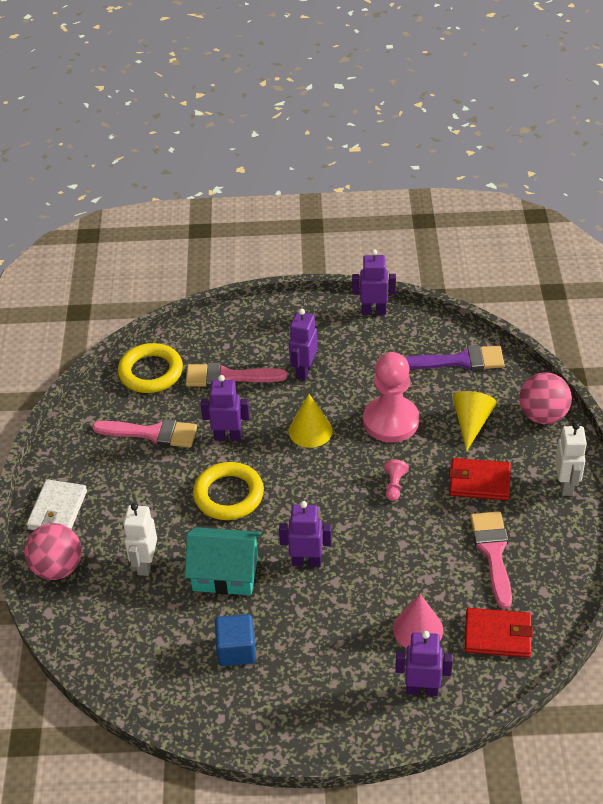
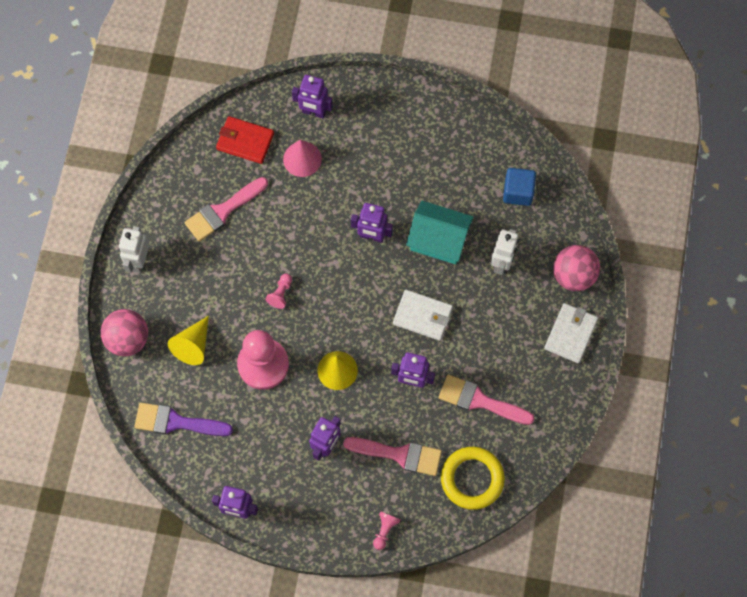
camera: 170 degrees left, 25 degrees up
yellow ring [193,462,264,520] -> white wallet [393,290,453,341]
blue cube [215,614,256,666] -> blue cube moved to [503,168,536,206]
red wallet [449,458,511,500] -> none
pink brush [470,511,512,609] -> pink brush turned 45 degrees clockwise [184,177,268,242]
none -> pink pawn [373,511,401,550]

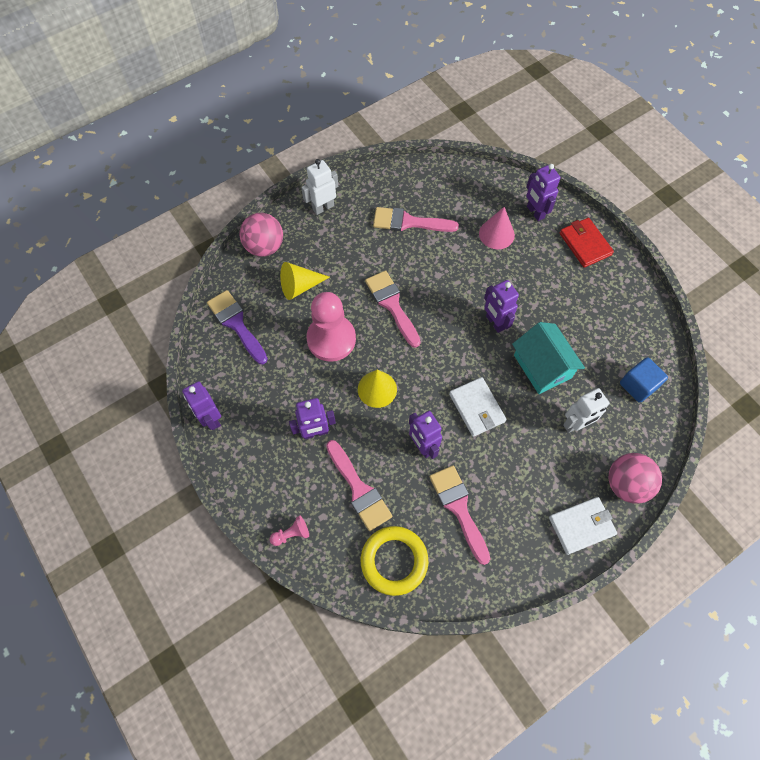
camera: 45 degrees right, 5 degrees down
red wallet [216,116,274,164] -> red wallet moved to [560,218,614,267]
pink pawn [265,273,292,309] -> pink brush [365,270,421,348]

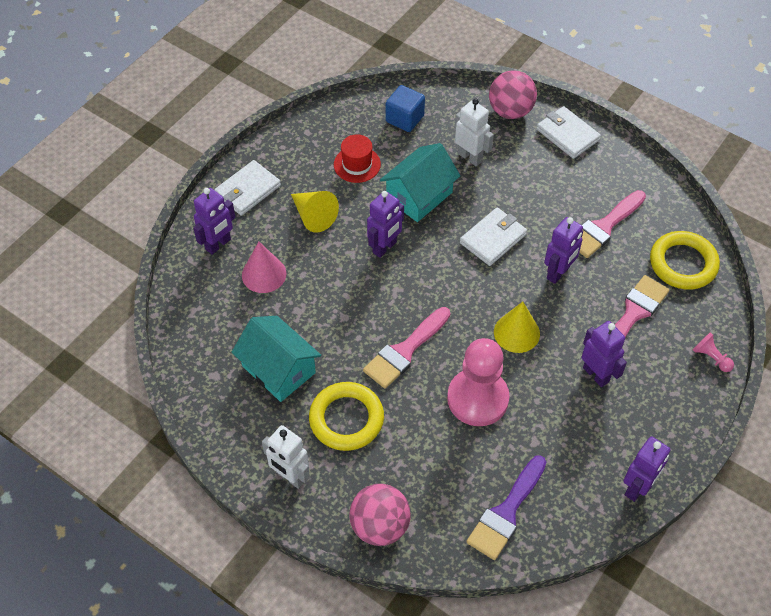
camera: 110 degrees left, 10 degrees down
yellow cone [280,262,330,300] -> yellow cone moved to [291,191,339,233]
pink brush [373,207,459,232] -> turquoise house [232,316,321,402]
red wallet [560,218,614,267] -> white wallet [214,160,281,216]
none -> yellow ring [309,382,384,451]
none -> red hat [334,134,381,183]

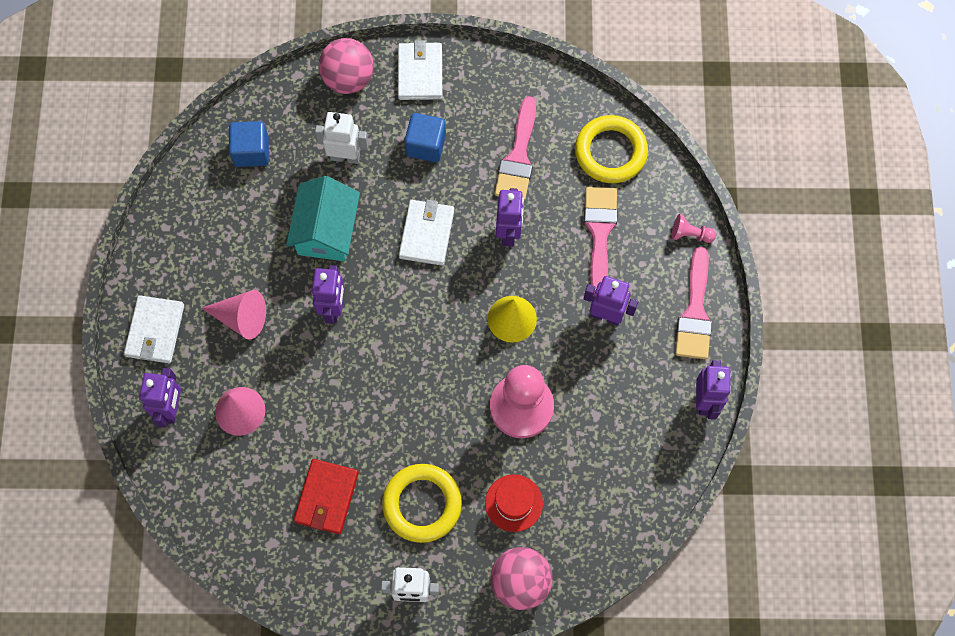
camera: 35 degrees left, 15 degrees up
turquoise house [232,316,321,402] -> red wallet [294,459,359,534]
yellow cone [291,191,339,233] -> pink cone [202,290,266,340]
red hat [334,134,381,183] -> red hat moved to [485,474,543,532]
pink brush [363,307,450,389] -> pink brush moved to [675,247,712,359]
purple brush [466,455,546,560] -> none
white wallet [536,106,601,159] -> white wallet turned 75 degrees clockwise [398,40,442,100]
none -> blue cube [404,113,446,162]

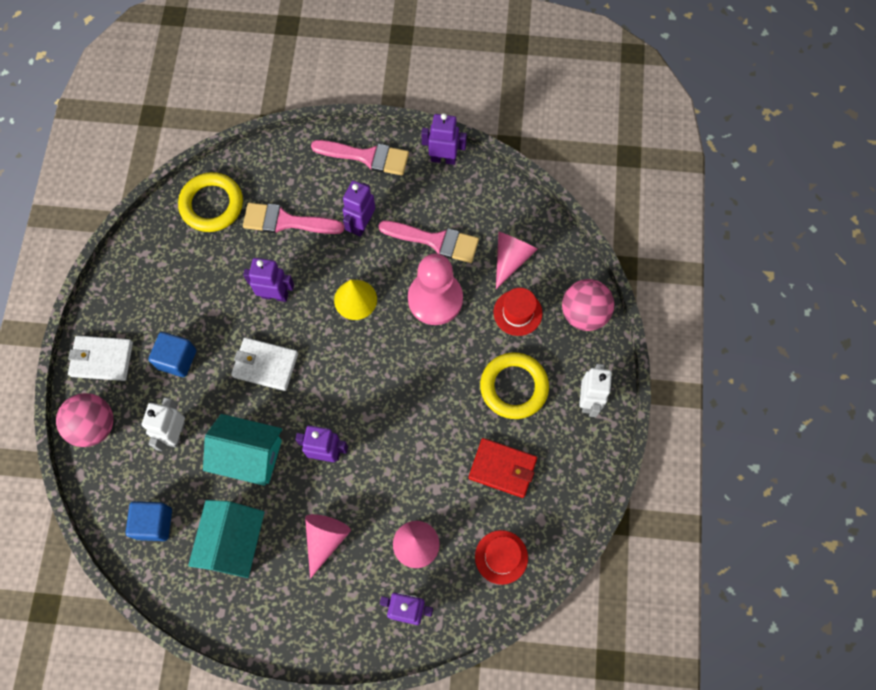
camera: 85 degrees left, 0 degrees up
white wallet [124,295,184,363] -> none
pink brush [495,96,536,201] -> pink brush moved to [378,221,479,263]
pink pawn [672,214,716,243] -> none
none -> turquoise house [188,500,265,578]
none -> red hat [475,530,528,585]
none -> pink cone [496,232,538,289]

